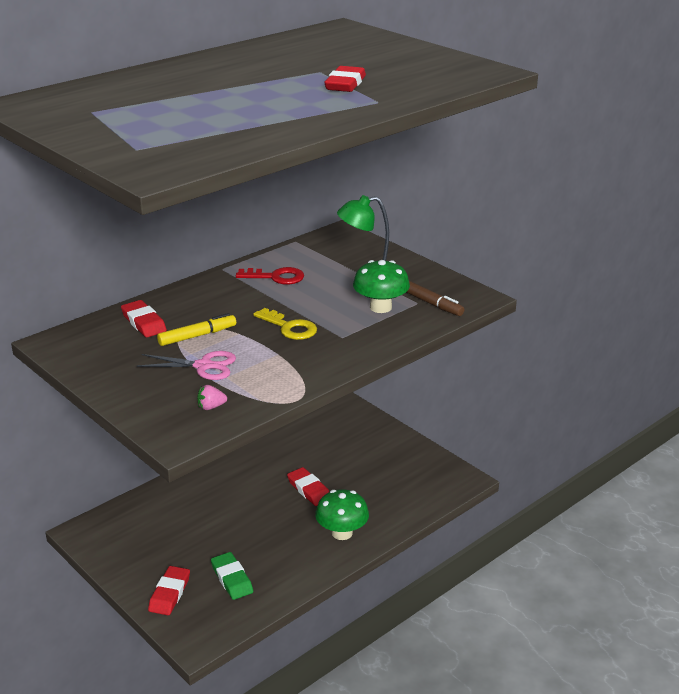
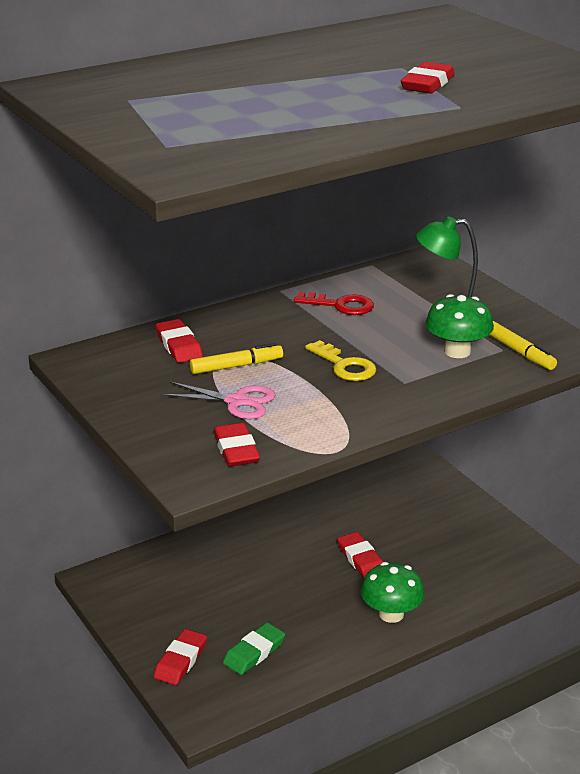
camera: 10 degrees right, 0 degrees up
pink strawberry [197,385,227,410] -> red eraser [213,423,260,467]
green eraser [211,552,253,600] -> green eraser turned 60 degrees clockwise [223,623,285,675]
brown marker [406,281,464,316] -> yellow marker [489,321,557,370]

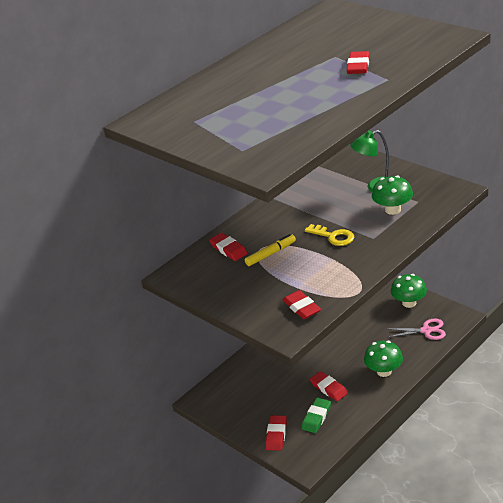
camera: 10 degrees left, 5 degrees up
pink scissors [161,381,276,419] -> pink scissors moved to [387,319,446,340]
red key [294,292,374,315] -> none
red eraser [337,532,383,578] -> red eraser moved to [310,371,348,401]
yellow marker [489,321,557,370] -> none
none -> green mushroom [391,274,427,308]

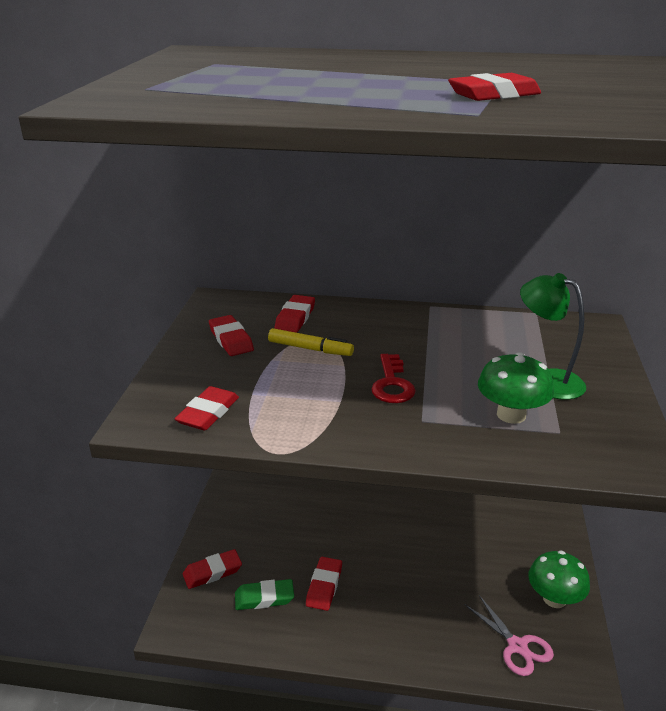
camera: 50 degrees right, 5 degrees down
yellow key [305,224,354,246] -> red key [371,354,416,403]
green mushroom [364,341,403,377] -> none
none -> red eraser [209,315,254,356]

